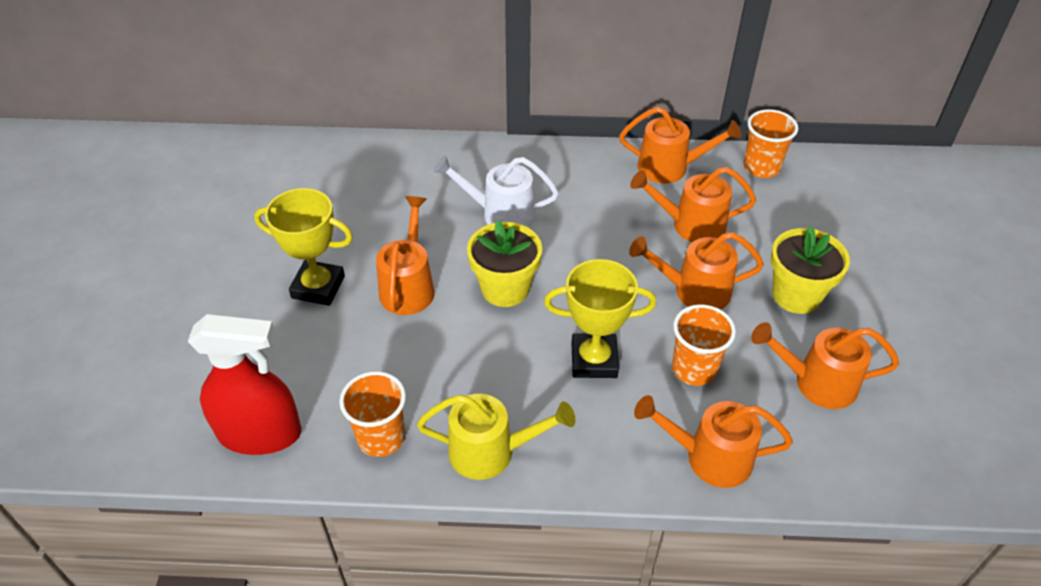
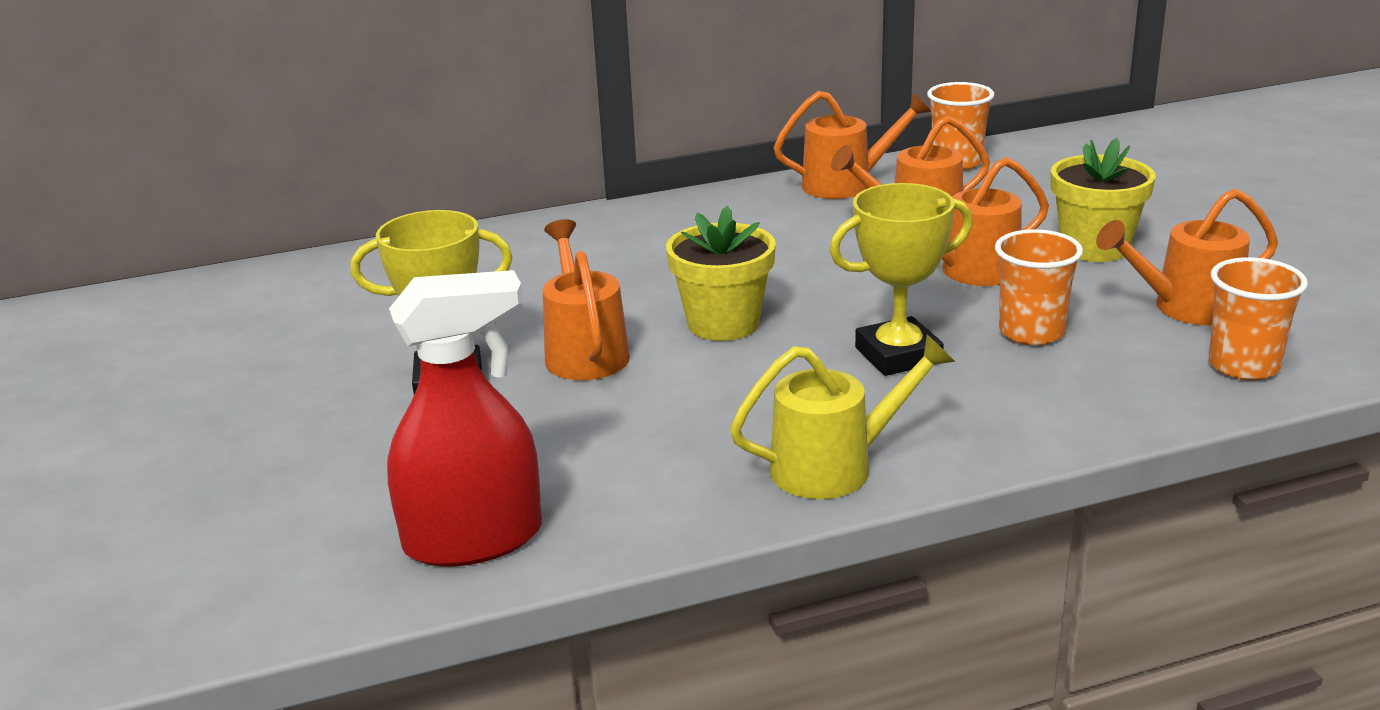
camera: 20 degrees left, 20 degrees down
orange cup [339,371,406,457] -> orange cup moved to [1209,257,1308,380]
white watering can [434,155,559,227] -> none
orange watering can [634,395,793,488] -> none

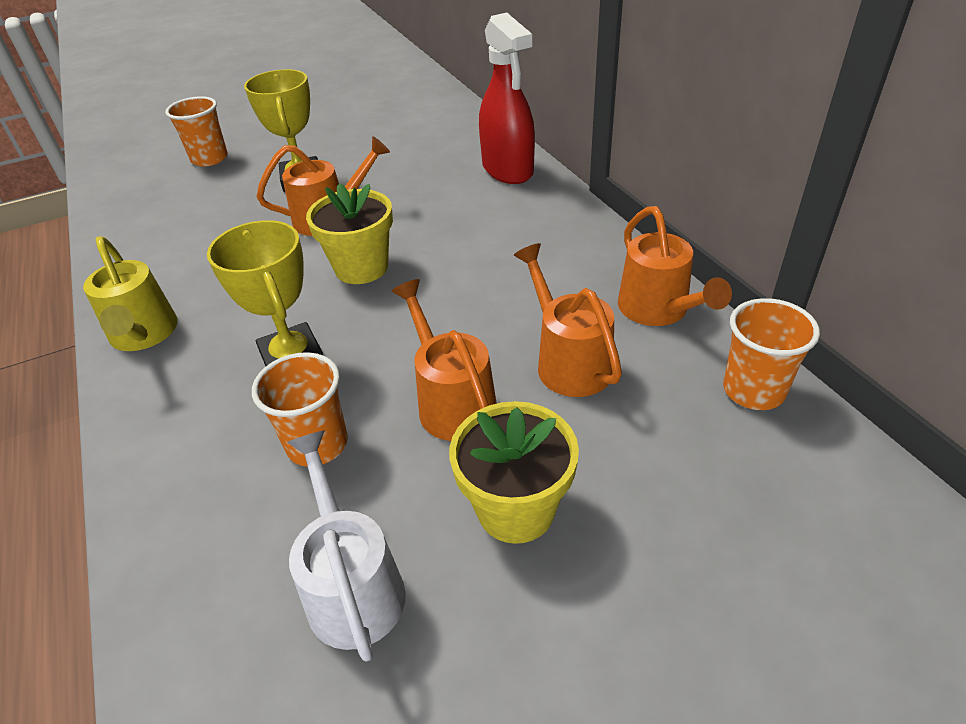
camera: 85 degrees right, 15 degrees up
red spray bottle [387,270,542,567] -> red spray bottle moved to [479,13,535,184]
orange watering can [1096,189,1278,325] -> white watering can [287,430,406,662]
orange cup [1209,257,1308,380] -> orange cup moved to [165,96,228,167]

